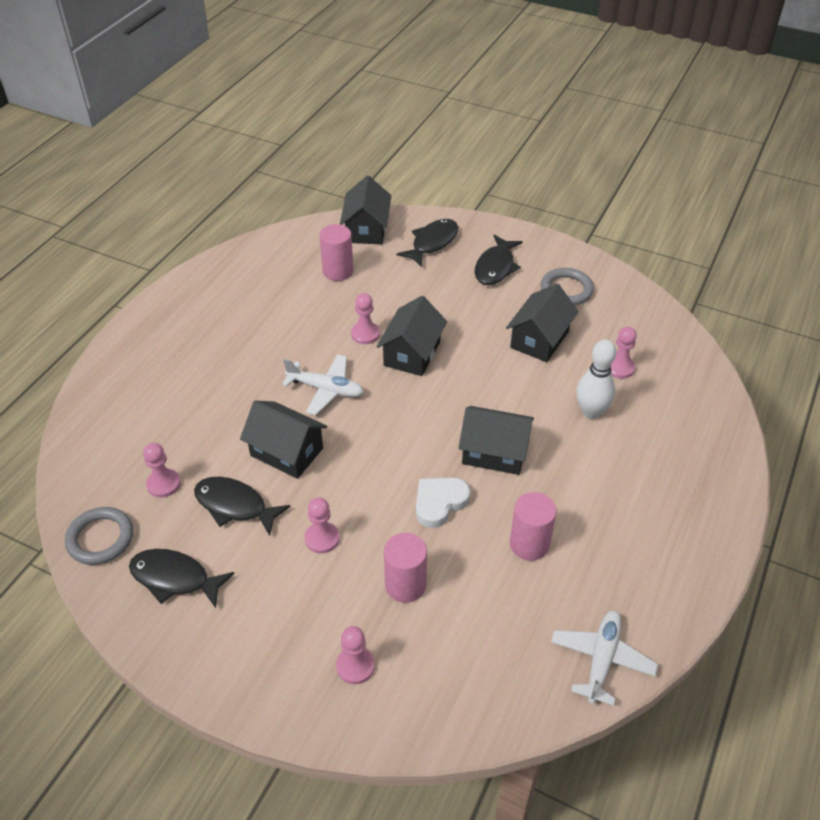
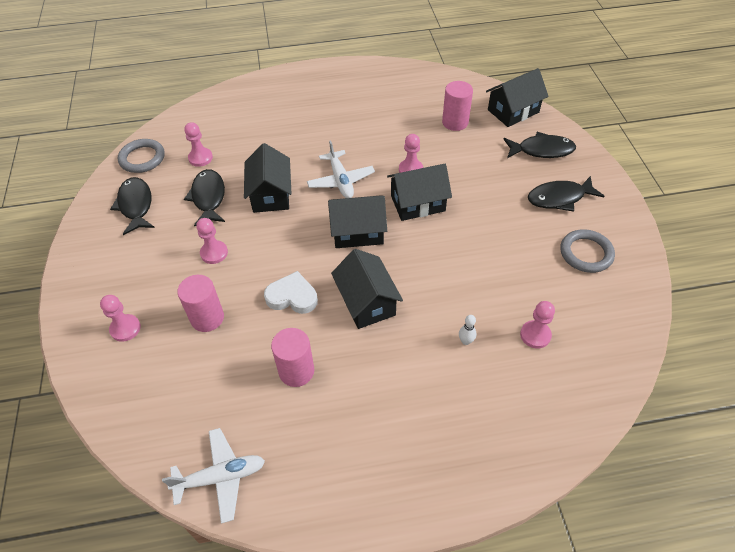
camera: 55 degrees right, 5 degrees up
black house [506,284,579,362] -> black house moved to [328,196,387,248]
white bowling pin [576,339,616,419] -> white bowling pin [459,315,476,345], size x0.48

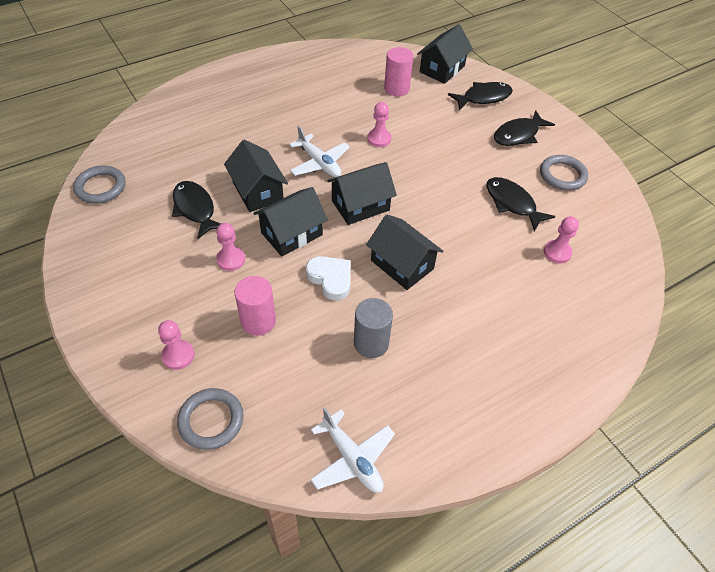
camera: 25 degrees left, 0 degrees up
black fish [110,177,155,235] -> black fish moved to [486,177,555,231]
white plane [162,428,265,524] -> white plane turned 90 degrees clockwise [310,407,395,493]
pink pawn [184,122,213,167] -> none
white heart [264,271,318,314] -> white heart turned 60 degrees clockwise [306,256,351,301]
pink cylinder [271,328,314,387] -> grey cylinder [354,298,393,358]
black house [387,164,452,221] -> black house moved to [253,187,328,256]
white bowling pin [459,315,476,345] -> none
none -> grey ring [177,388,243,450]

